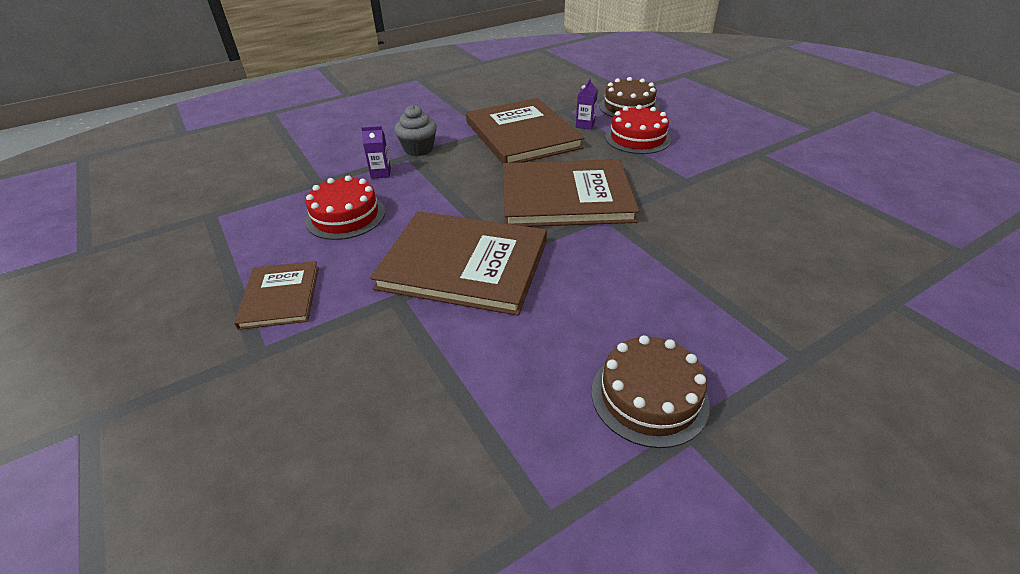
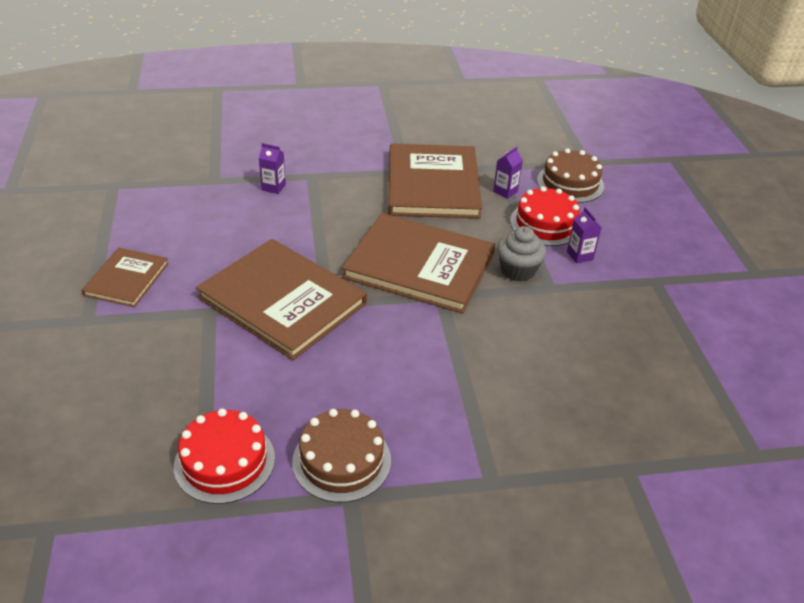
camera: 20 degrees right, 0 degrees up
red cake [305,175,385,240] -> red cake moved to [174,408,275,504]
grey cupcake [395,105,437,156] -> grey cupcake moved to [497,226,546,282]
none -> purple carton [567,207,602,263]

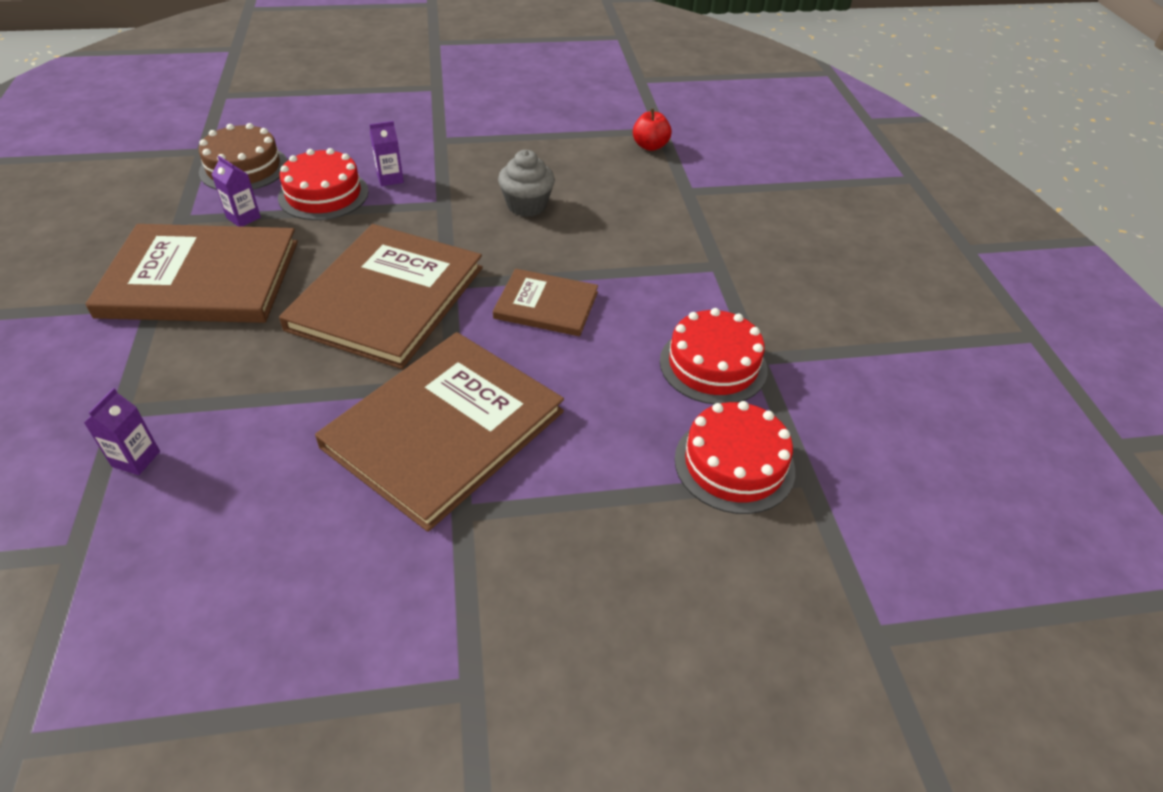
camera: 90 degrees left, 5 degrees up
brown book [81,247,169,307] -> brown book moved to [493,269,598,336]
brown cake [292,409,391,503] -> red cake [660,308,767,404]
grey cupcake [497,226,546,282] -> grey cupcake moved to [498,150,555,217]
none -> red apple [633,109,672,151]

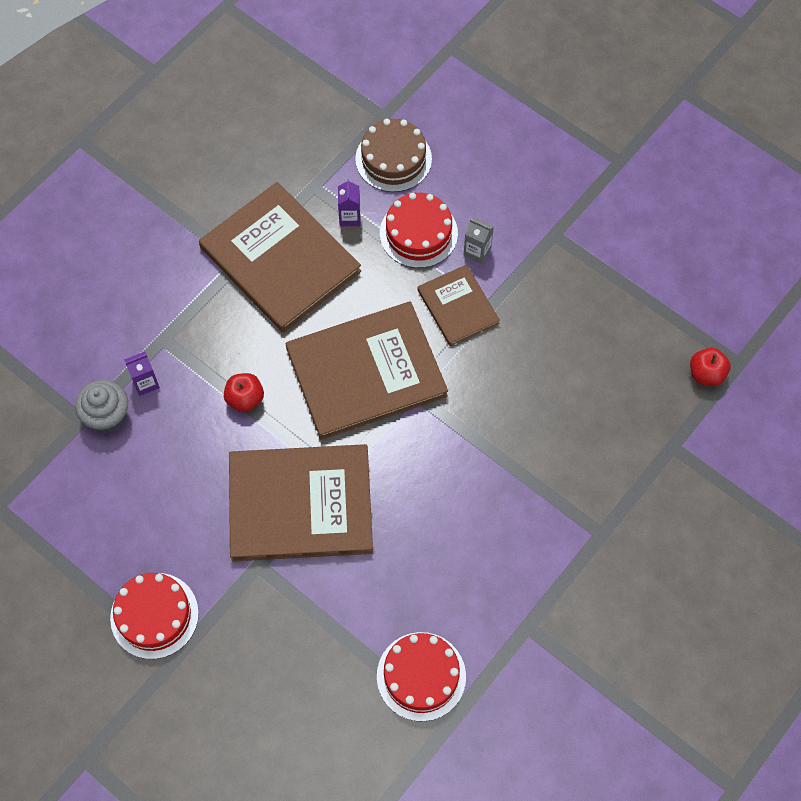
camera: 50 degrees right, 20 degrees up
purple carton [369,121,404,186] -> grey carton [463,218,494,264]
brown book [493,269,598,336] -> brown book moved to [417,264,500,346]
grey cupcake [498,150,555,217] -> grey cupcake moved to [75,380,128,433]
red cake [660,308,767,404] -> red cake moved to [110,573,199,659]
none -> red apple [224,373,264,412]

